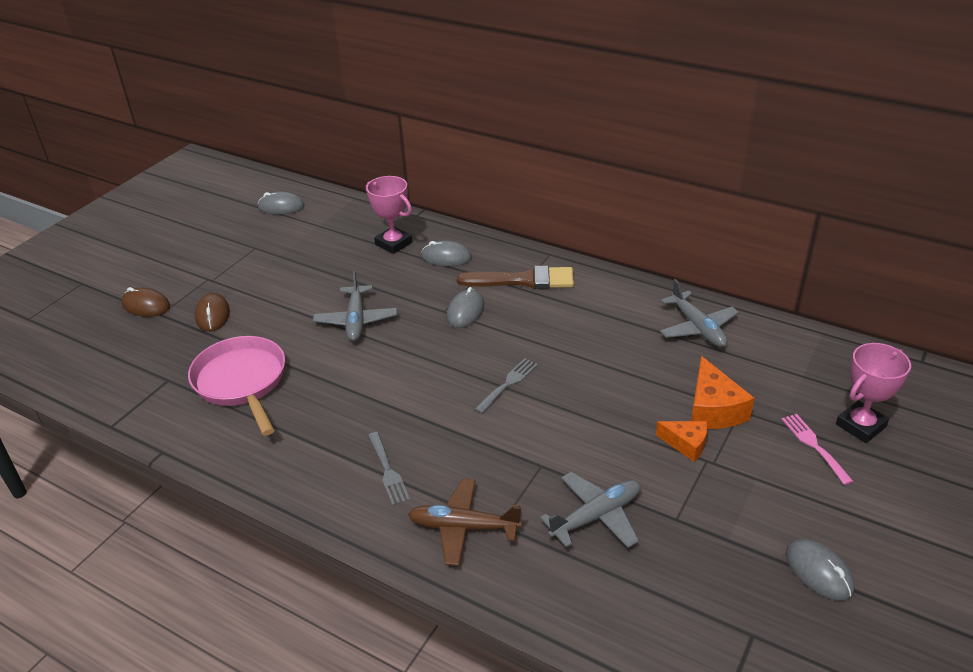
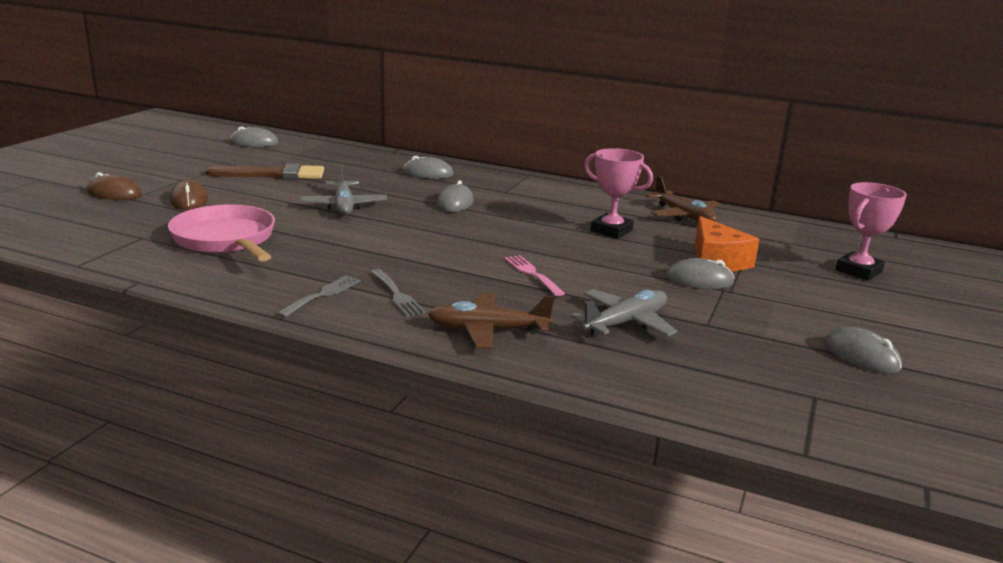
camera: 10 degrees left, 15 degrees down
pink trophy [366,176,412,254] -> pink trophy moved to [584,148,653,239]
brown brush [457,266,574,289] -> brown brush moved to [206,164,324,180]
grey fork [475,358,538,414] -> grey fork moved to [276,275,361,318]
orange cheese [656,421,708,462] -> grey mouse [665,258,735,289]
grey plane [660,279,739,347] -> brown plane [645,176,720,222]
pink fork [781,414,854,485] -> pink fork moved to [505,255,565,296]

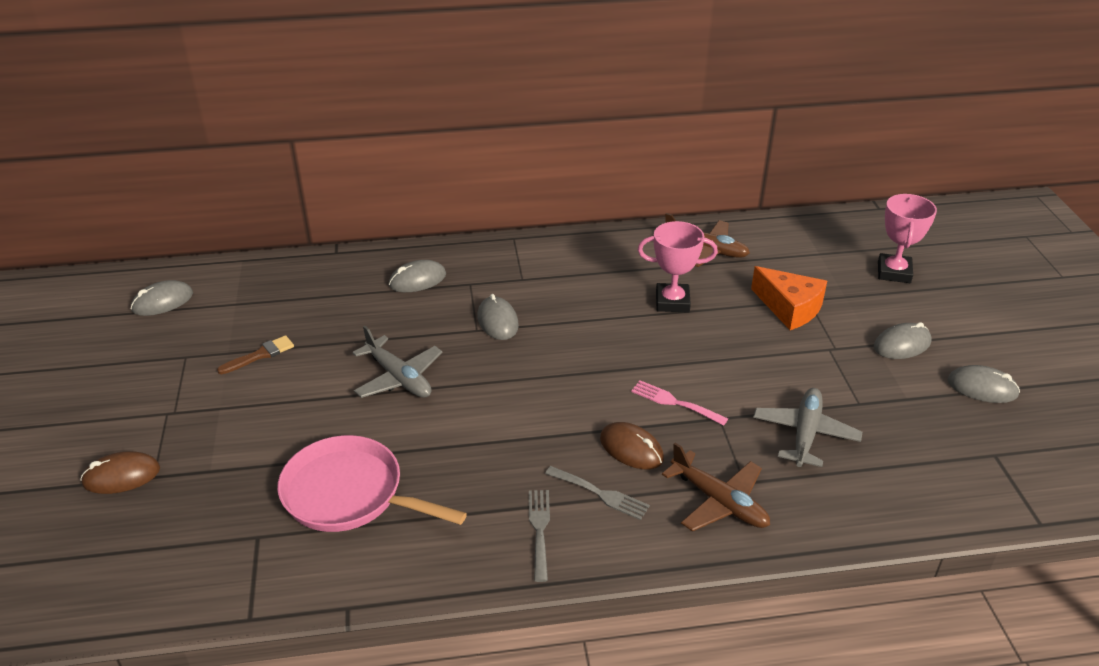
camera: 30 degrees left, 15 degrees up
brown mouse [170,180,208,210] -> brown mouse moved to [600,422,664,469]
brown brush [206,164,324,180] -> brown brush [217,335,294,374], size x0.55
brown plane [428,293,554,349] -> brown plane turned 105 degrees counterclockwise [662,443,770,531]
grey mouse [665,258,735,289] -> grey mouse moved to [874,322,932,359]

